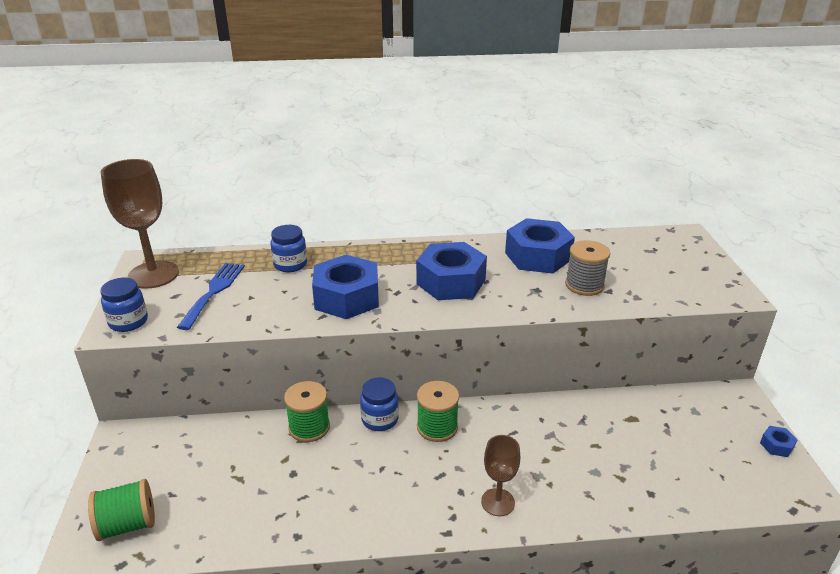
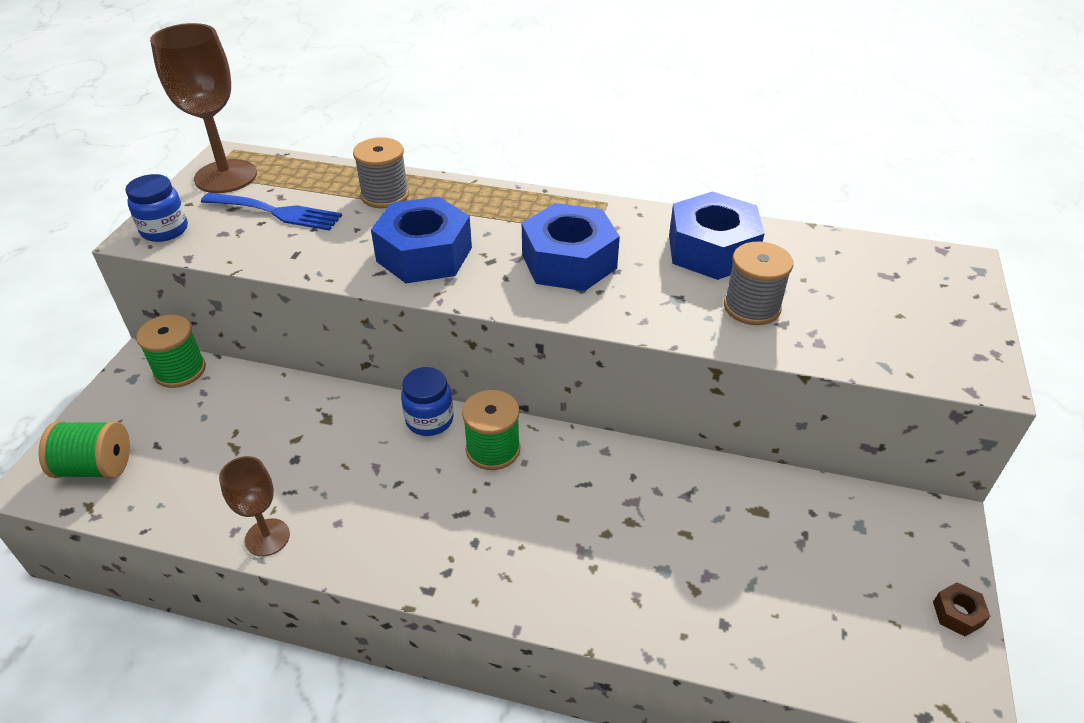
camera: 20 degrees right, 10 degrees up
blue fork [177,263,245,330] -> blue fork turned 75 degrees clockwise [201,193,342,231]
blue jar [270,225,307,272] -> grey spool [353,137,409,208]
green spool [284,381,330,442] -> green spool moved to [136,315,206,388]
brown goblet [481,435,520,516] -> brown goblet moved to [219,456,290,556]
blue nut [760,426,798,457] -> brown nut [933,582,990,637]

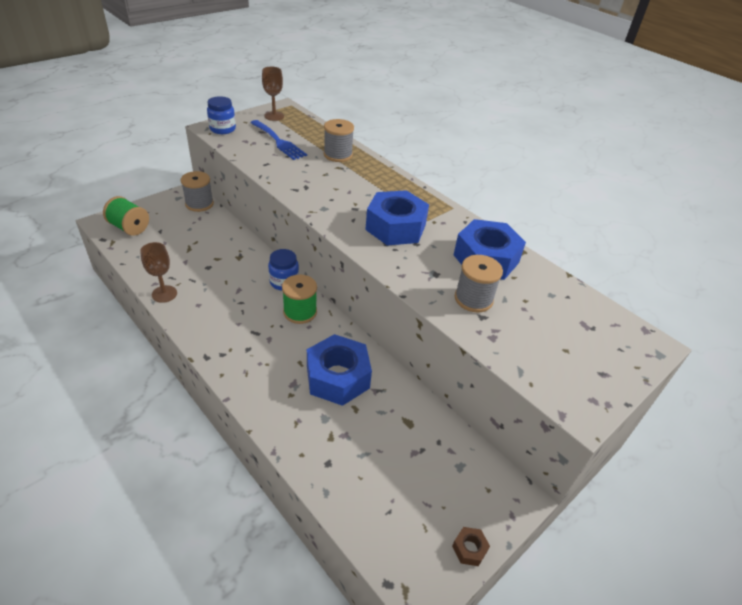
camera: 30 degrees right, 0 degrees up
green spool [136,315,206,388] -> grey spool [181,171,214,212]
brown goblet [150,23,257,193] -> brown goblet [262,67,284,121], size x0.56
blue nut [371,196,472,283] -> blue nut moved to [307,334,372,406]

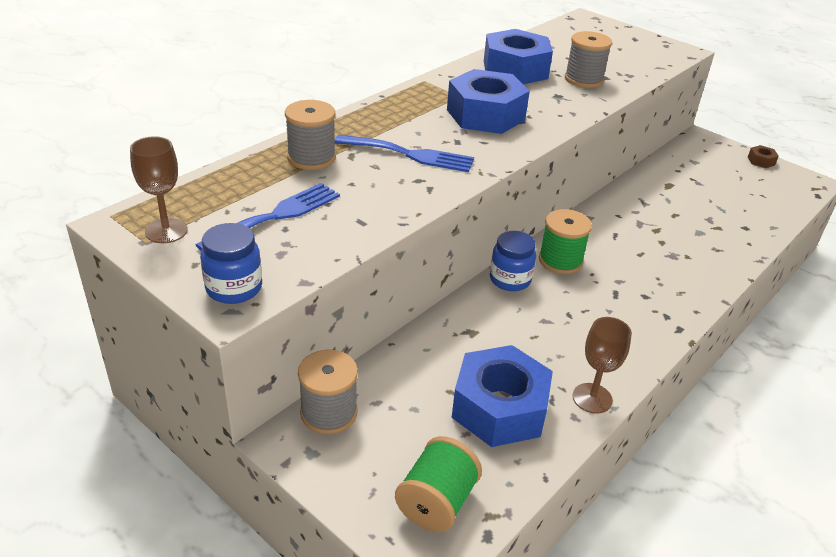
camera: 95 degrees left, 5 degrees down
blue nut [307,334,372,406] -> blue nut moved to [452,345,553,447]
none -> blue fork [334,135,474,172]

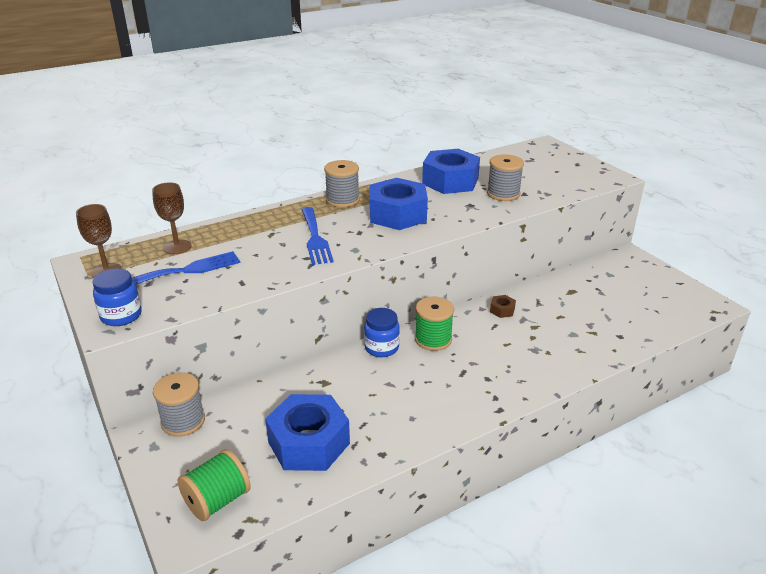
camera: 20 degrees right, 5 degrees down
grey spool [285,100,336,170] -> grey spool moved to [324,160,360,208]
blue fork [334,135,474,172] -> blue fork turned 45 degrees clockwise [301,207,334,265]
brown goblet [573,317,632,414] -> brown goblet moved to [152,182,191,254]
brown nut [748,145,779,168] -> brown nut moved to [490,295,516,318]

